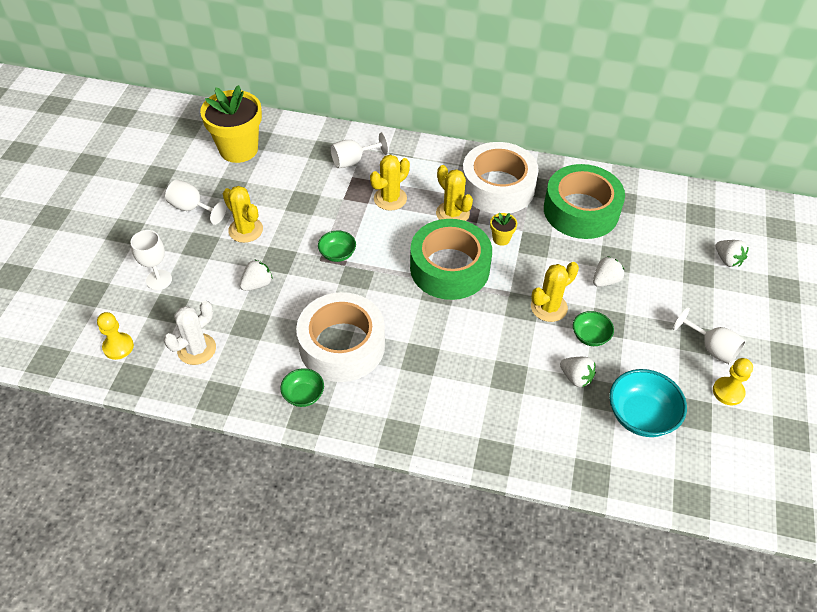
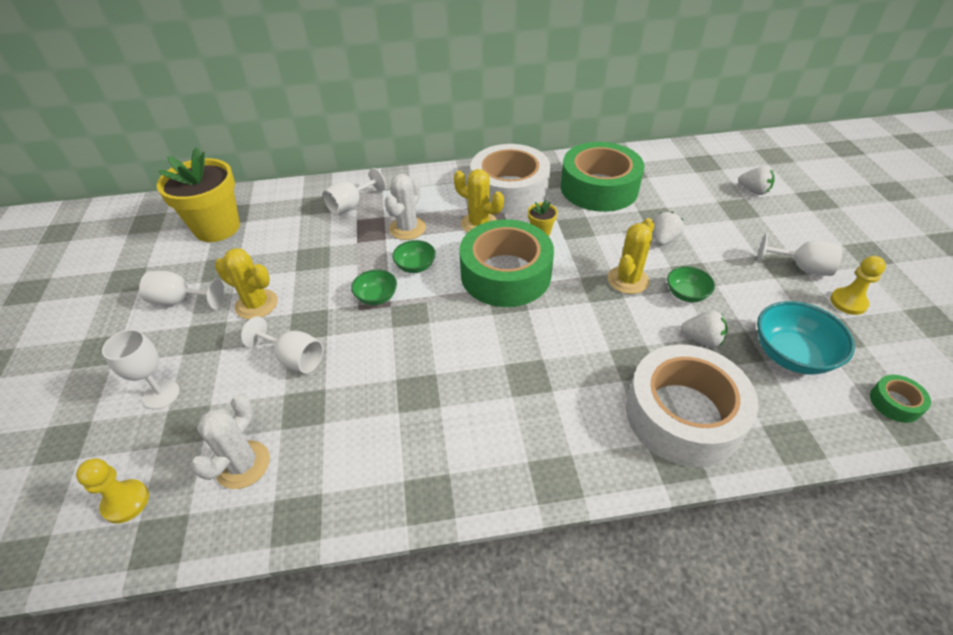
camera: 20 degrees left, 5 degrees down
white strawberry [240,260,273,291] -> white goblet [241,316,323,373]
green bowl [281,368,324,407] -> green bowl moved to [392,240,436,273]
white tape [296,292,385,382] -> white tape moved to [626,344,758,467]
yellow cactus [370,155,410,211] -> white cactus [384,174,426,240]
none -> green tape [870,375,931,423]

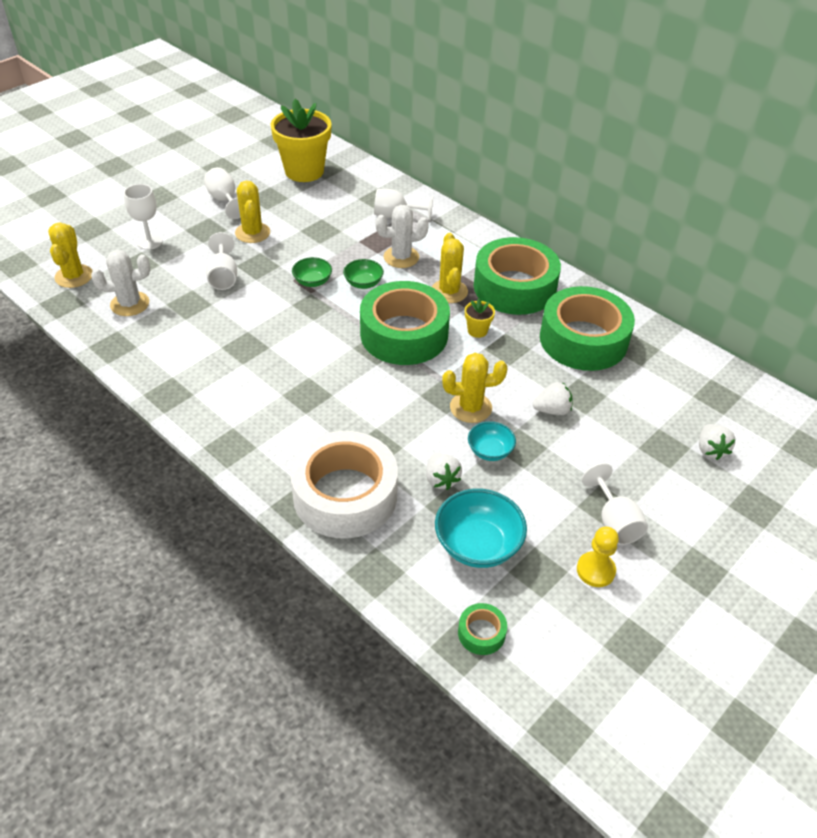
camera: 50 degrees right, 0 degrees up
yellow pawn [76,458,149,524] -> yellow cactus [48,223,93,288]
white tape [471,144,551,214] -> green tape [474,237,561,315]
green bowl [667,266,715,302] -> turquoise bowl [468,421,516,461]

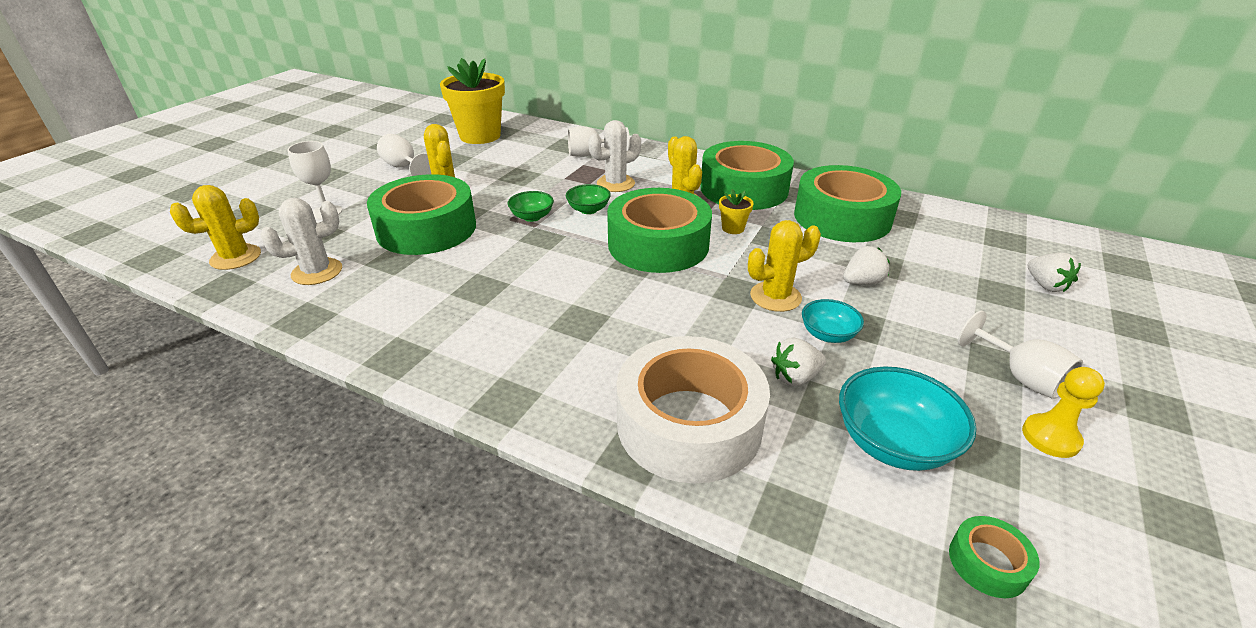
camera: 15 degrees left, 10 degrees down
yellow cactus [48,223,93,288] -> yellow cactus turned 75 degrees clockwise [170,185,261,270]
white goblet [206,232,237,290] -> green tape [367,174,476,255]
white strawberry [426,453,462,490] -> white strawberry turned 105 degrees clockwise [771,338,826,386]

